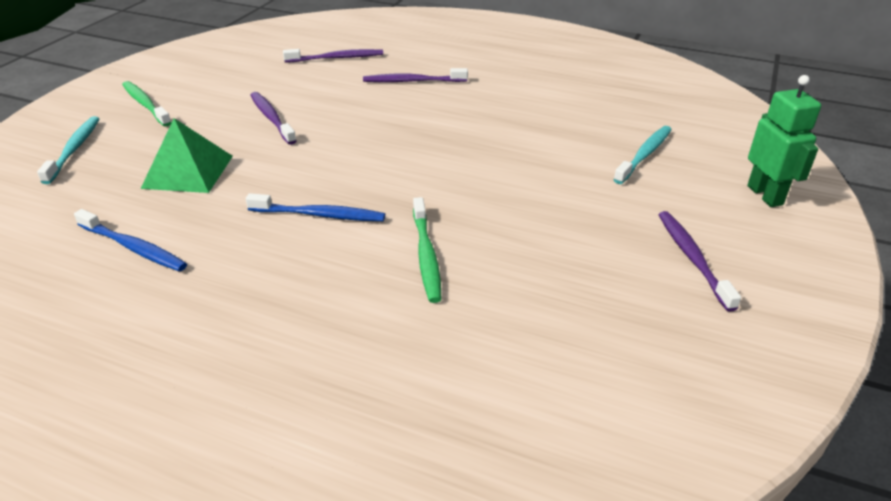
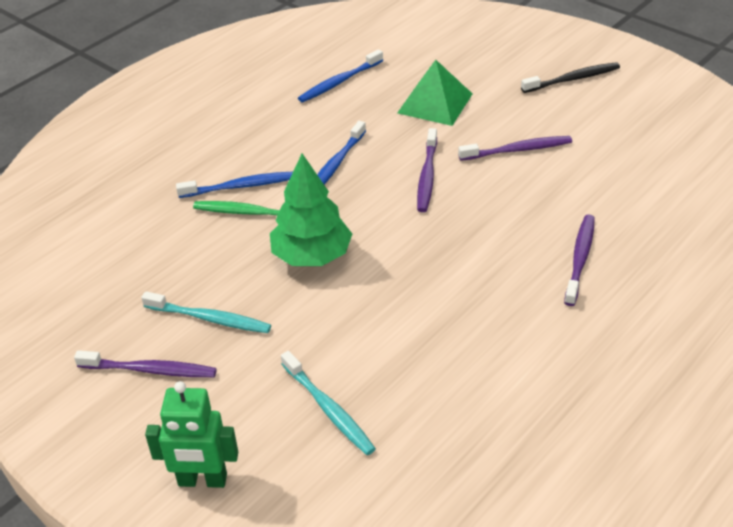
camera: 110 degrees right, 5 degrees up
turquoise toothbrush [37,116,99,184] -> turquoise toothbrush moved to [141,291,271,333]
green toothbrush [122,81,172,127] -> black toothbrush [521,62,620,93]
purple toothbrush [283,49,383,63] -> purple toothbrush moved to [417,128,437,212]
none -> blue toothbrush [176,172,293,198]
none -> green tree [270,154,352,266]

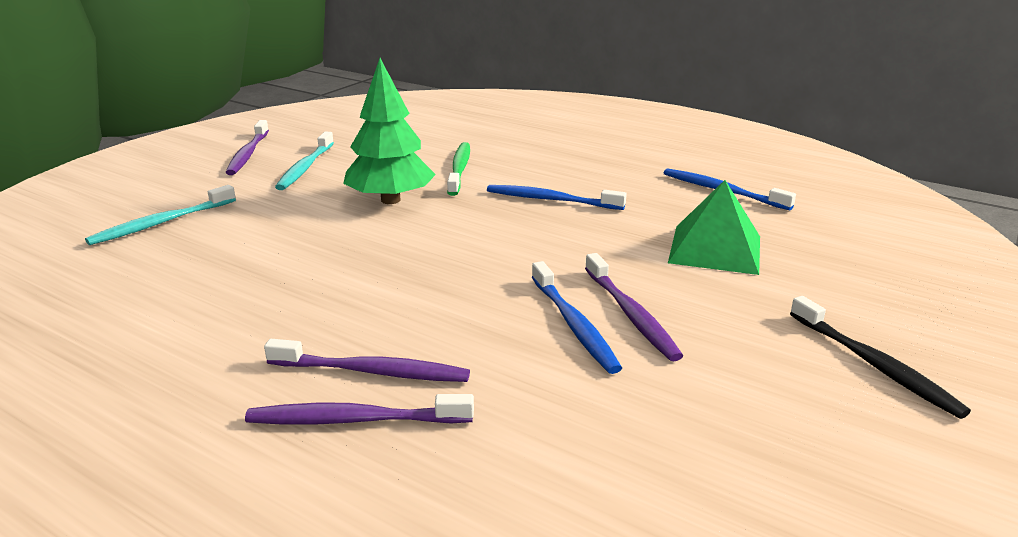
camera: 80 degrees right, 15 degrees down
green robot [145,381,238,488] -> none
blue toothbrush [176,172,293,198] -> blue toothbrush moved to [532,261,622,374]
purple toothbrush [417,128,437,212] -> purple toothbrush moved to [245,394,474,424]

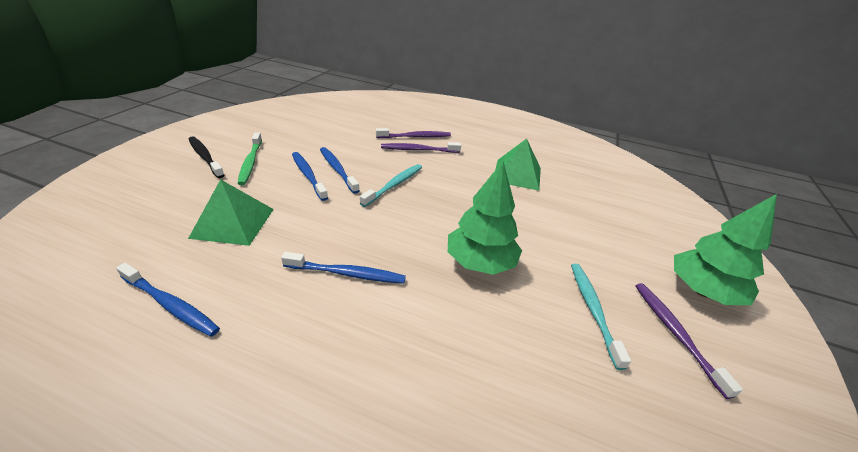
camera: 165 degrees right, 10 degrees up
turquoise toothbrush [85,185,236,245] -> turquoise toothbrush moved to [360,164,422,207]
green toothbrush [447,142,470,196] -> green toothbrush moved to [237,132,262,185]
purple toothbrush [585,253,683,361] -> blue toothbrush [292,152,328,201]
none -> green pyramid [495,139,541,191]
none -> green tree [674,194,777,305]

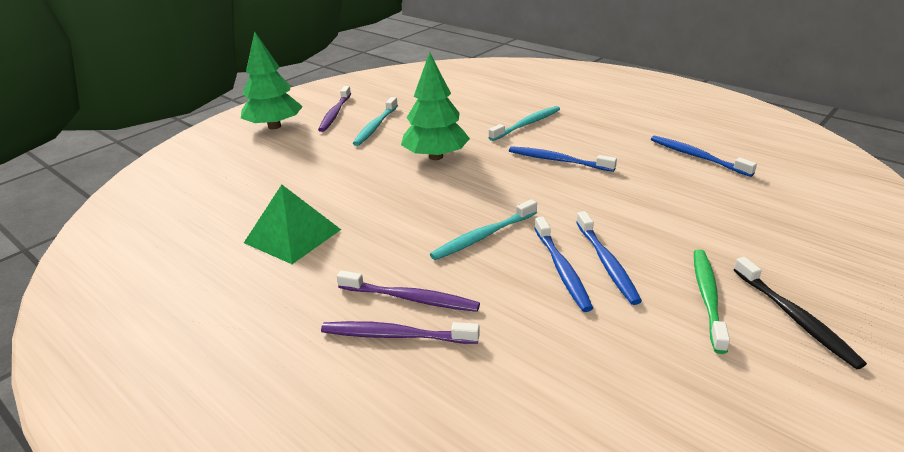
camera: 155 degrees left, 5 degrees down
green pyramid [188,179,274,246] -> none
none -> turquoise toothbrush [488,106,560,141]

